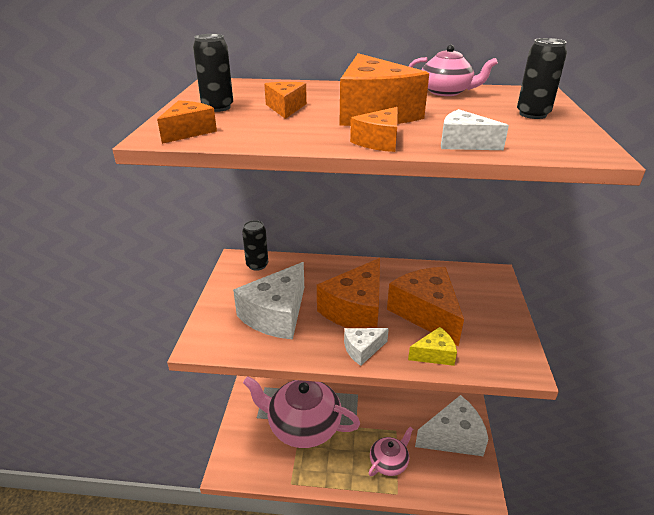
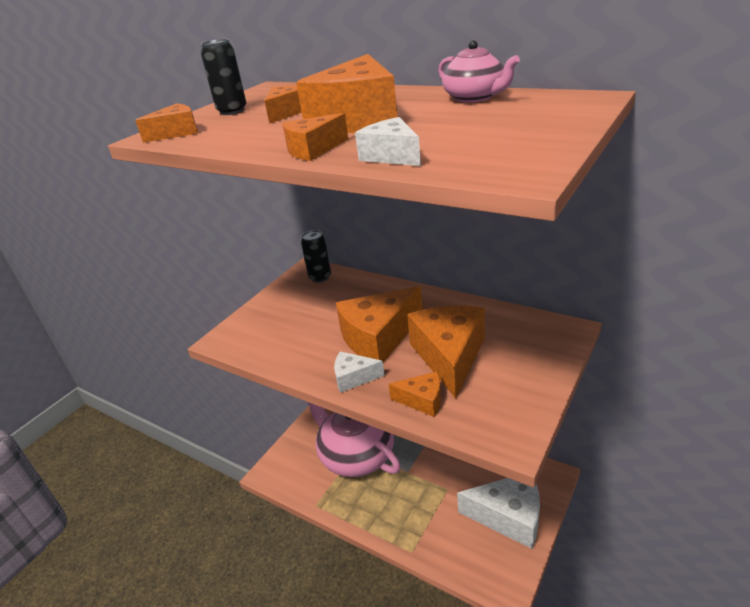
camera: 30 degrees right, 0 degrees up
white cheese [233,262,304,340] -> none
pink teapot [369,427,413,476] -> none
yellow cheese [408,327,457,366] -> orange cheese [389,371,441,417]
black can [517,38,567,119] -> none

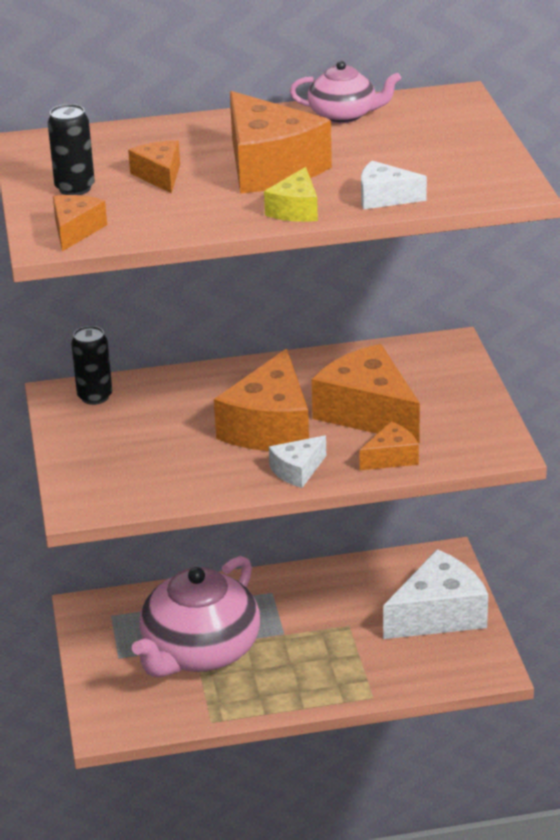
camera: 45 degrees left, 0 degrees up
orange cheese [282,113,348,161] -> yellow cheese [264,167,318,222]
pink teapot [308,402,401,477] -> pink teapot turned 60 degrees counterclockwise [132,556,260,677]

